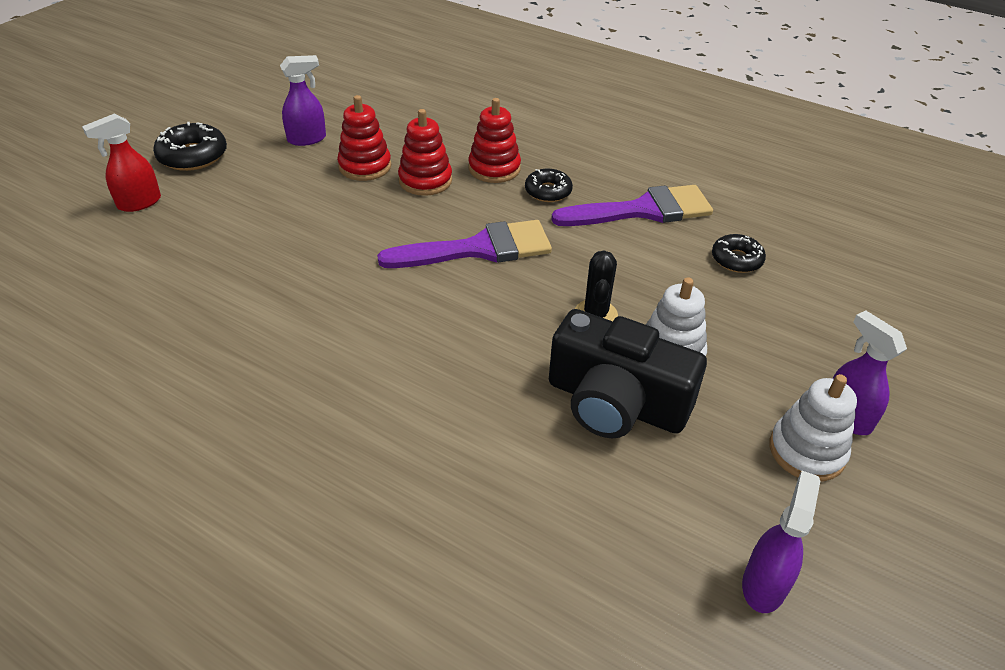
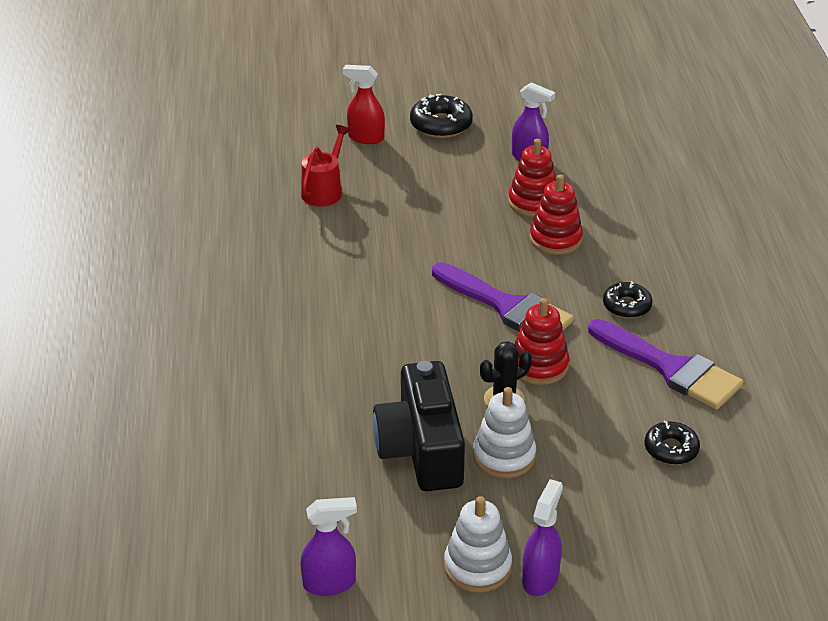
camera: 55 degrees right, 5 degrees down
red stacking toy [468,98,521,183] -> red stacking toy moved to [515,298,569,385]
none -> red watering can [301,125,351,207]

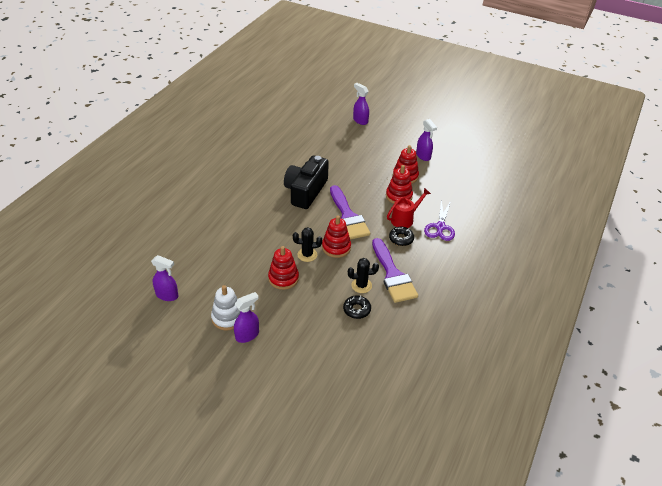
camera: 30 degrees right, 5 degrees up
red watering can [301,125,351,207] -> red watering can moved to [387,188,431,228]
red spray bottle [343,65,385,144] -> purple spray bottle [353,83,369,125]
black camera [372,361,465,491] -> black camera moved to [284,155,329,209]
black donut [410,94,473,138] -> none
white stacking toy [473,387,536,478] -> red stacking toy [268,246,299,290]
none -> black cactus [348,258,379,293]
none -> purple scissors [424,200,455,241]

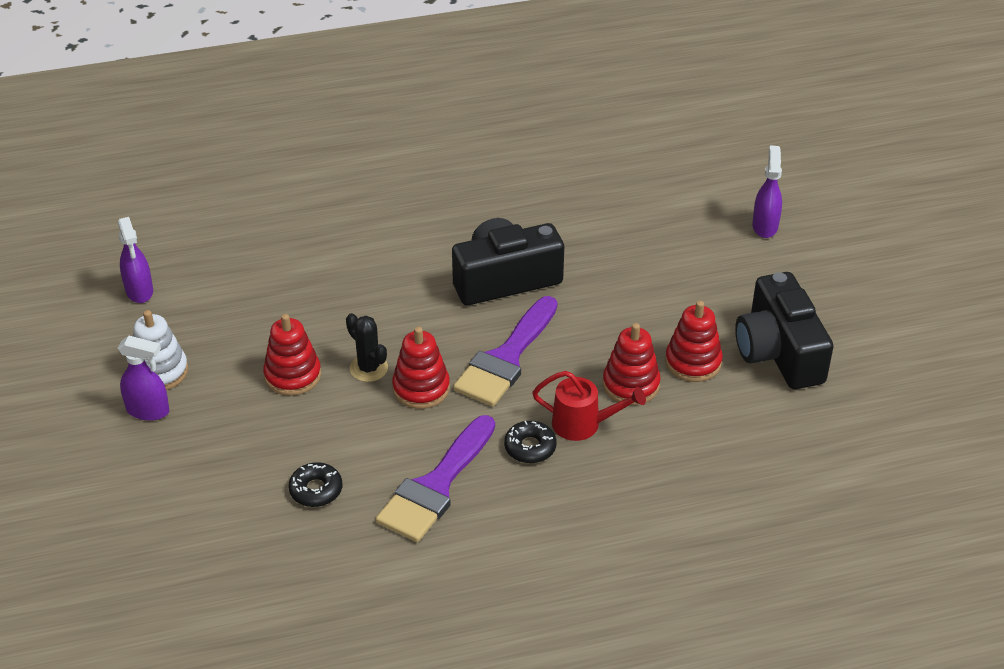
camera: 50 degrees right, 0 degrees up
black cactus [348,258,379,293] -> none
purple spray bottle [416,119,437,161] -> black camera [735,272,833,389]
purple scissors [424,200,455,241] -> none

